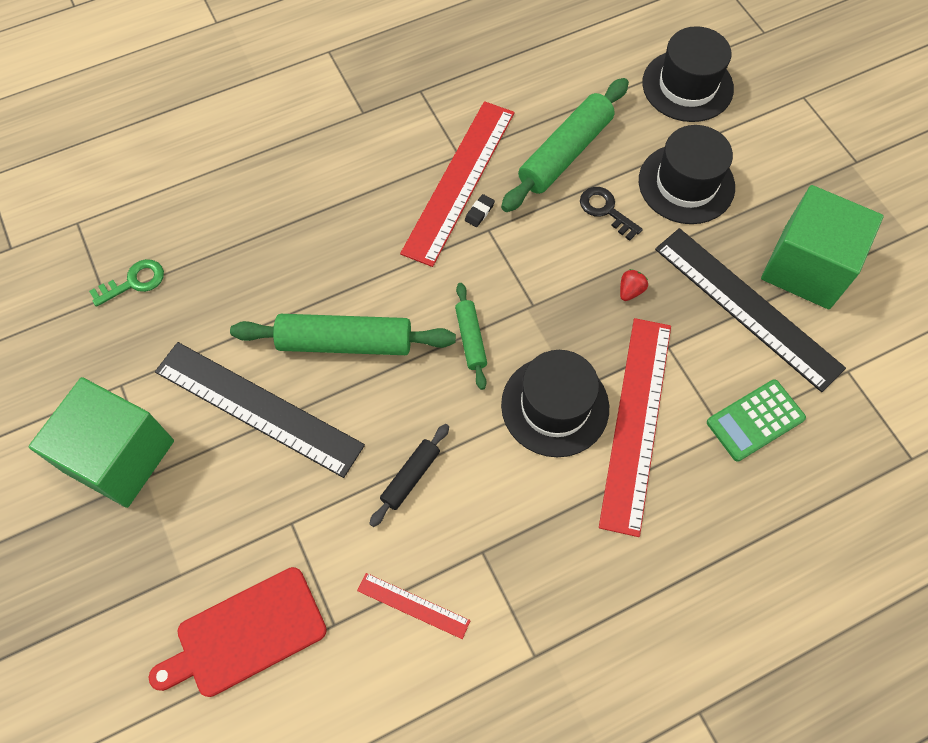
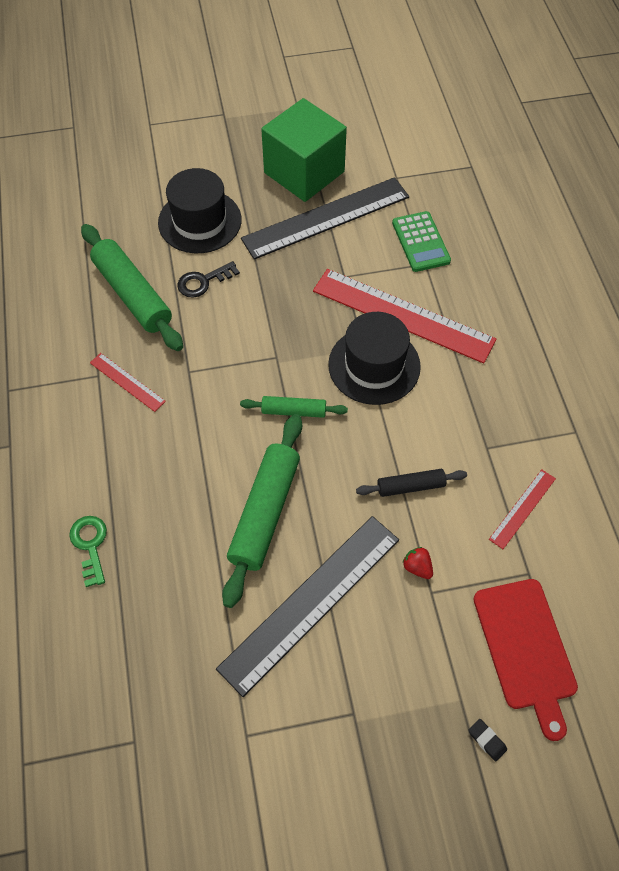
camera: 75 degrees left, 5 degrees down
green cube [28,377,174,508] -> none
green key [89,259,164,307] -> green key moved to [69,516,107,587]
black rolling pin [369,424,449,527] -> black rolling pin turned 60 degrees counterclockwise [356,469,467,497]
red ruler [400,101,515,267] -> red ruler [90,353,166,412], size x0.47
black eraser [465,194,495,227] -> black eraser moved to [468,719,507,762]
red strawberry [620,269,648,301] -> red strawberry moved to [403,547,433,579]
black hat [642,26,734,122] -> none

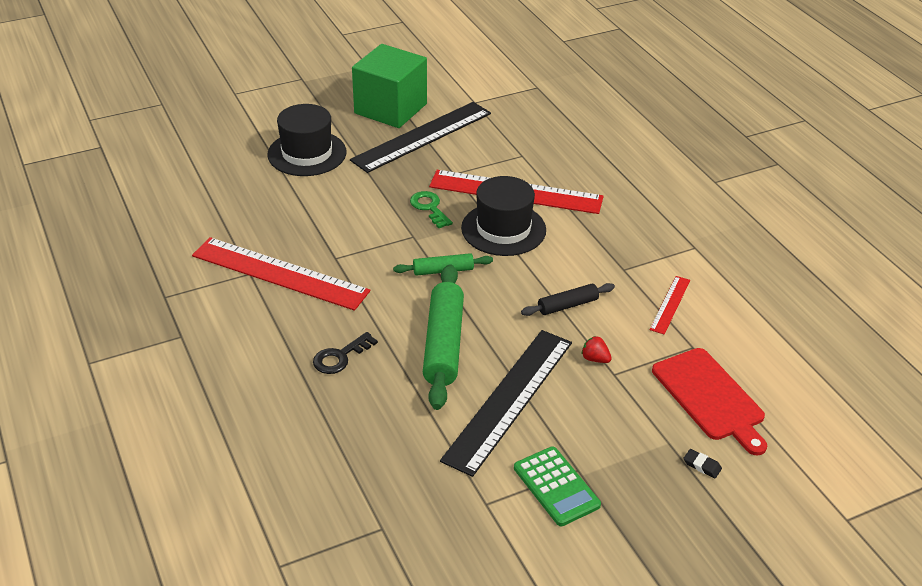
camera: 15 degrees left, 20 degrees down
green key [69,516,107,587] -> green key moved to [410,191,453,228]
green rolling pin [81,224,183,351] -> none
red ruler [90,353,166,412] -> red ruler [192,237,370,311], size x2.15
black key [178,261,240,298] -> black key moved to [313,332,378,374]
green calculator [392,211,451,272] -> green calculator moved to [514,446,601,526]

